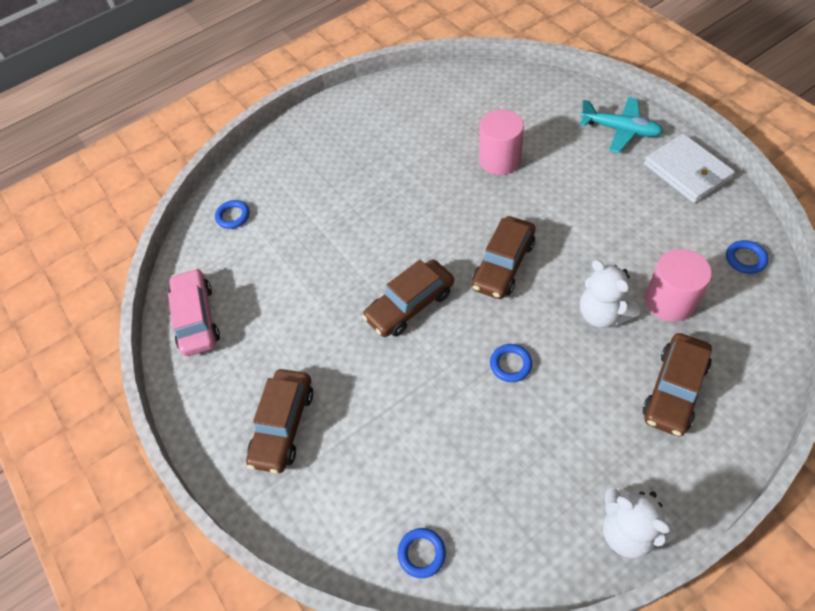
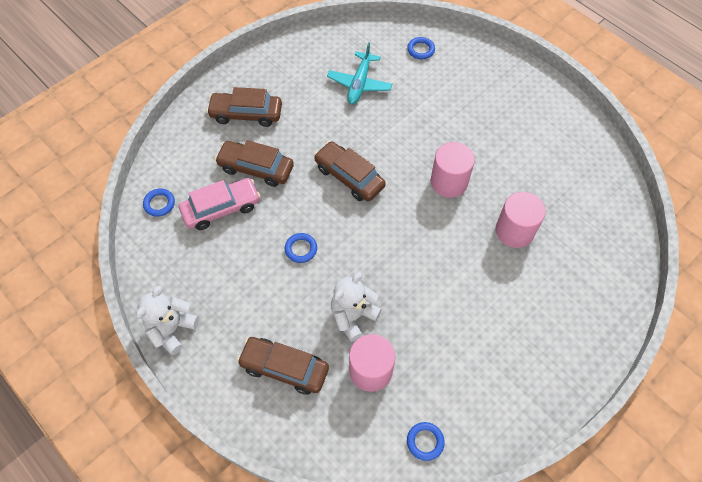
camera: 75 degrees right, 5 degrees up
pink car [168,268,220,356] -> pink car moved to [179,178,260,230]
brown car [472,216,535,299] -> brown car moved to [215,140,294,187]
turquoise plane [580,97,663,153] -> turquoise plane moved to [327,42,392,105]
white wallet [644,134,735,203] -> none
none -> pink cylinder [431,142,475,198]

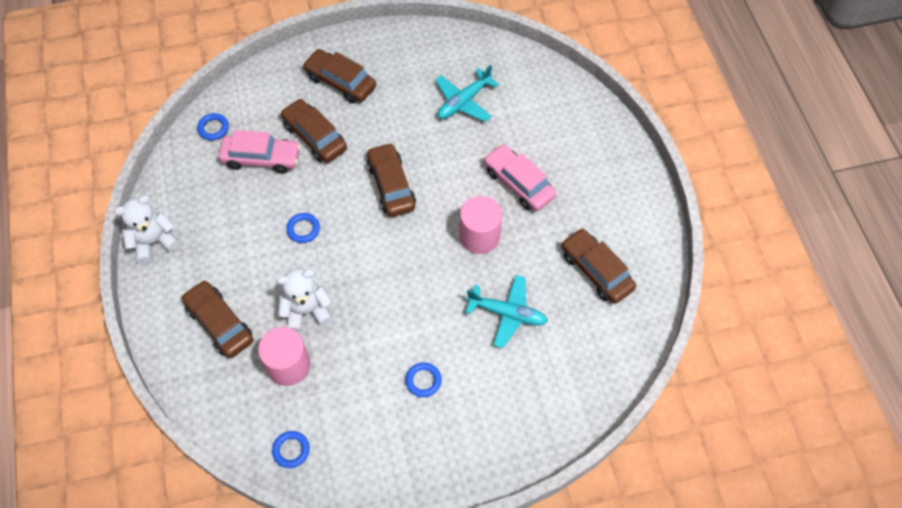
camera: 30 degrees right, 0 degrees up
blue ring [407,37,435,59] -> blue ring moved to [405,362,442,397]
pink cylinder [496,192,546,248] -> turquoise plane [465,275,548,348]
none -> pink car [484,144,556,211]
none -> brown car [561,228,636,304]

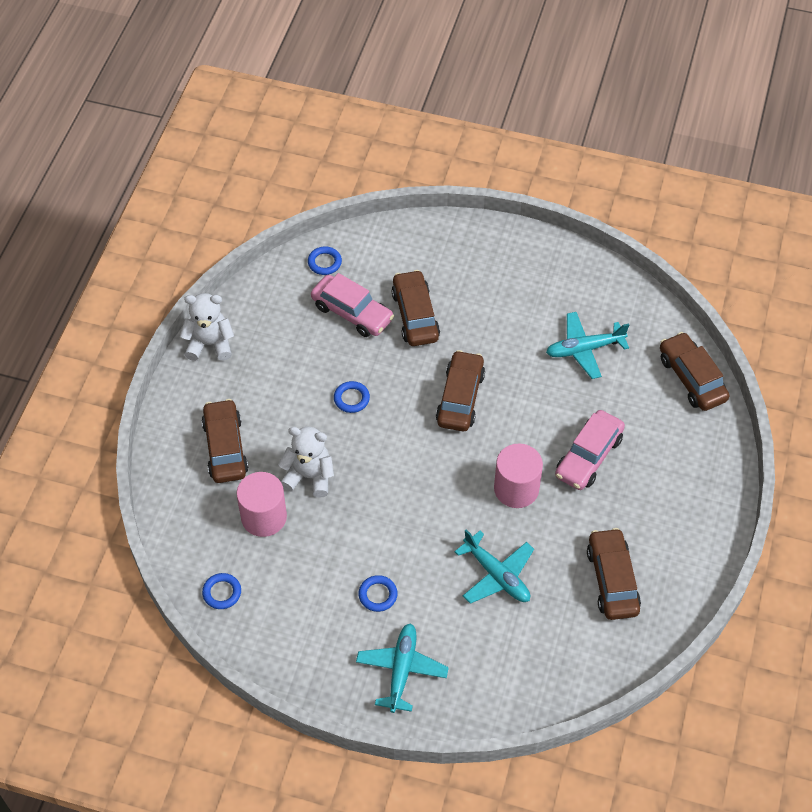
camera: 30 degrees right, 5 degrees down
brown car [303,49,376,103] -> brown car moved to [660,332,729,411]
pink car [484,144,556,211] -> pink car turned 135 degrees counterclockwise [555,410,625,490]
none -> turquoise plane [356,623,449,713]

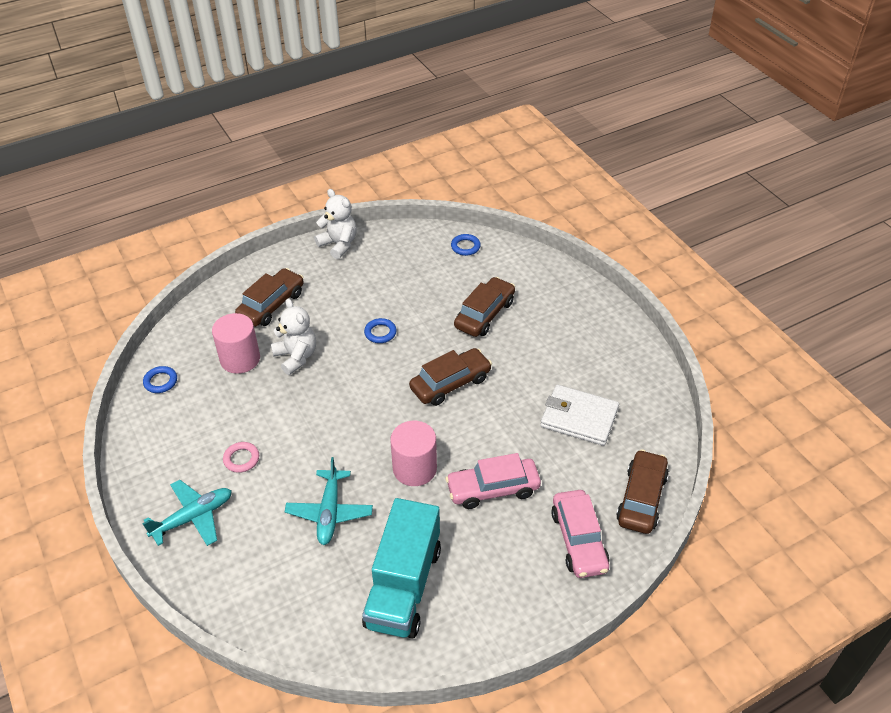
camera: 45 degrees right, 10 degrees down
pink car [311,273,394,337] -> pink car moved to [551,490,609,578]
blue ring [359,575,398,612] -> pink ring [223,442,259,473]
turquoise plane [546,312,629,379] -> white wallet [540,385,619,446]
brown car [587,528,641,620] -> turquoise truck [362,498,441,638]

